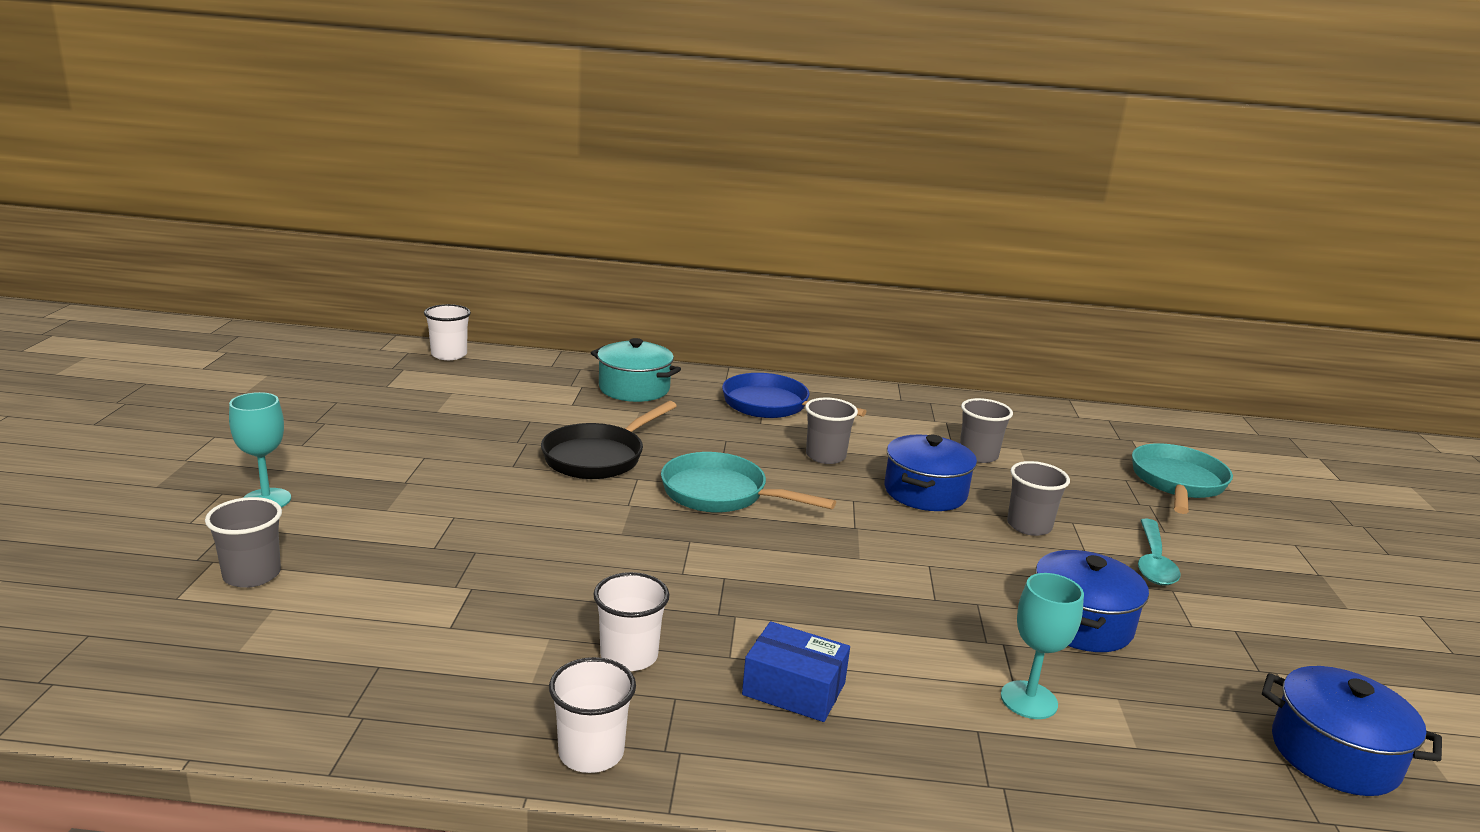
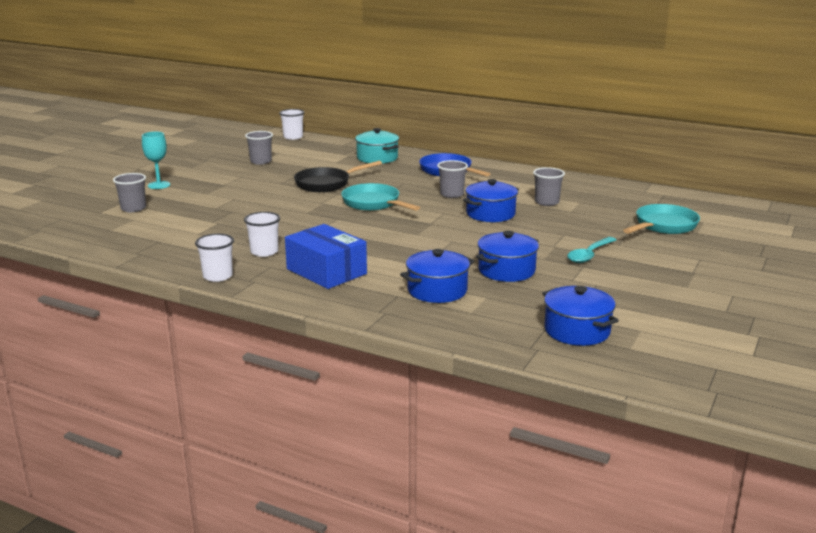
camera: 25 degrees right, 0 degrees up
blue box [742,621,850,722] -> blue box [285,224,367,289], size x1.53
turquoise goblet [1001,573,1084,719] -> blue pot [400,249,474,303]
grey cup [1007,461,1070,536] -> grey cup moved to [245,131,273,165]

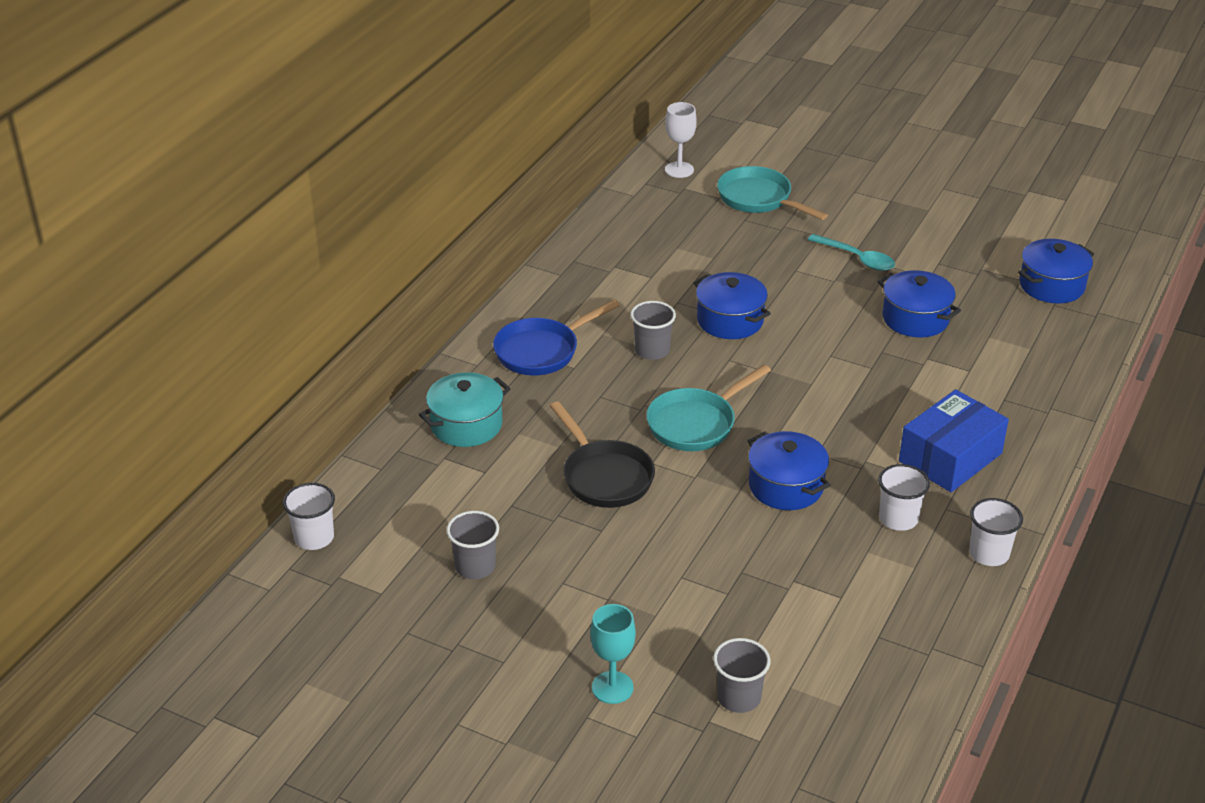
camera: 90 degrees left, 15 degrees up
blue pot [400,249,474,303] -> blue pot moved to [747,431,830,510]
grey cup [533,167,565,206] -> none
none -> white goblet [665,102,697,178]

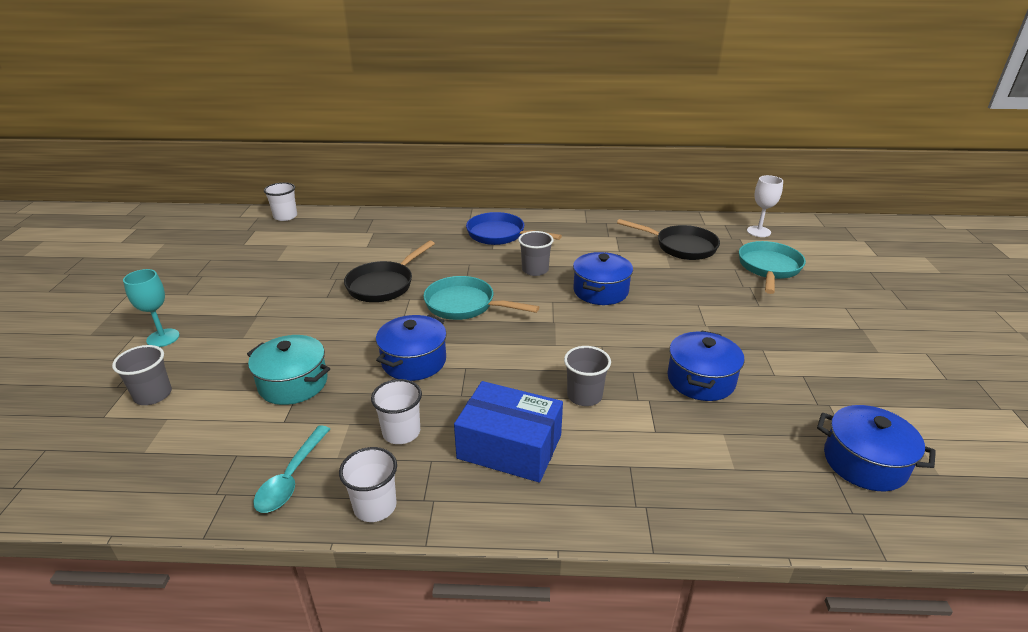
camera: 65 degrees right, 5 degrees down
turquoise pot [419,372,511,447] -> turquoise pot moved to [247,335,330,405]
grey cup [447,511,499,579] -> grey cup moved to [564,346,611,406]
turquoise spoon [808,234,895,271] -> turquoise spoon moved to [253,425,330,513]
none -> black pan [617,219,720,260]

